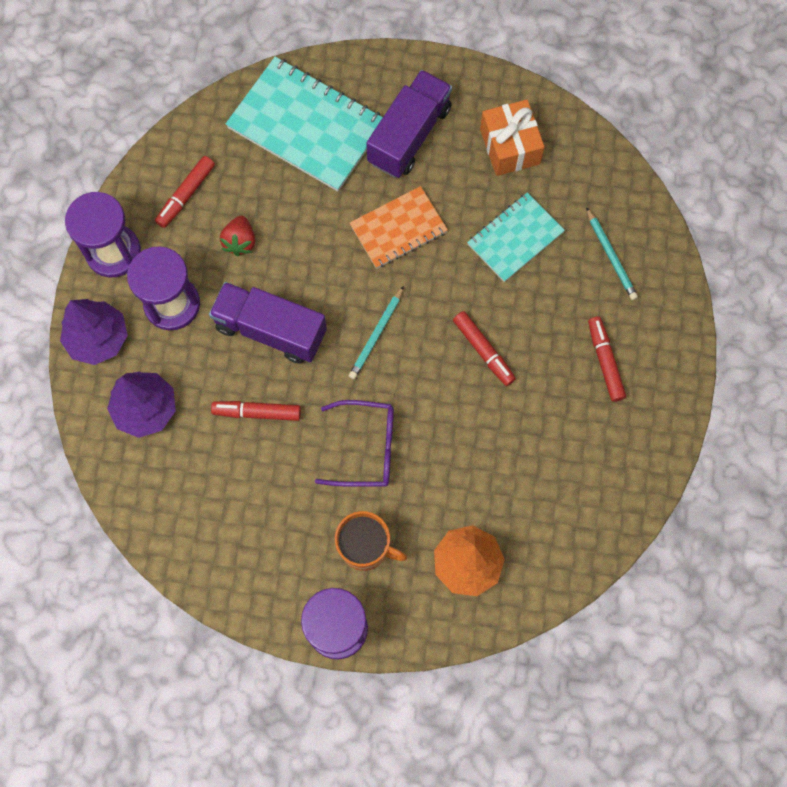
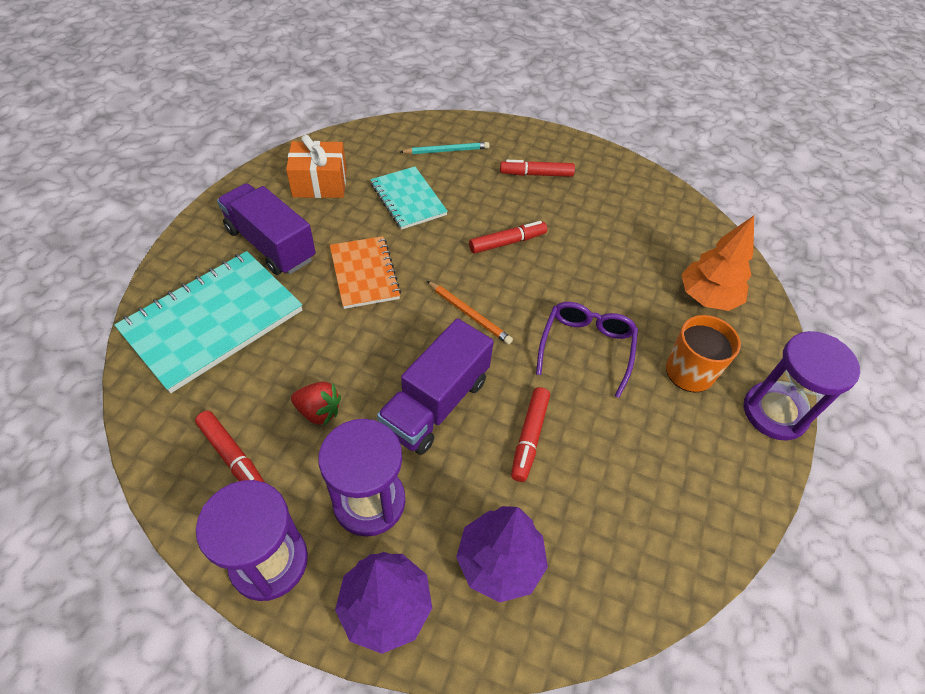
camera: 80 degrees left, 20 degrees down
turquoise pencil [349,286,404,379] -> orange pencil [427,281,513,345]

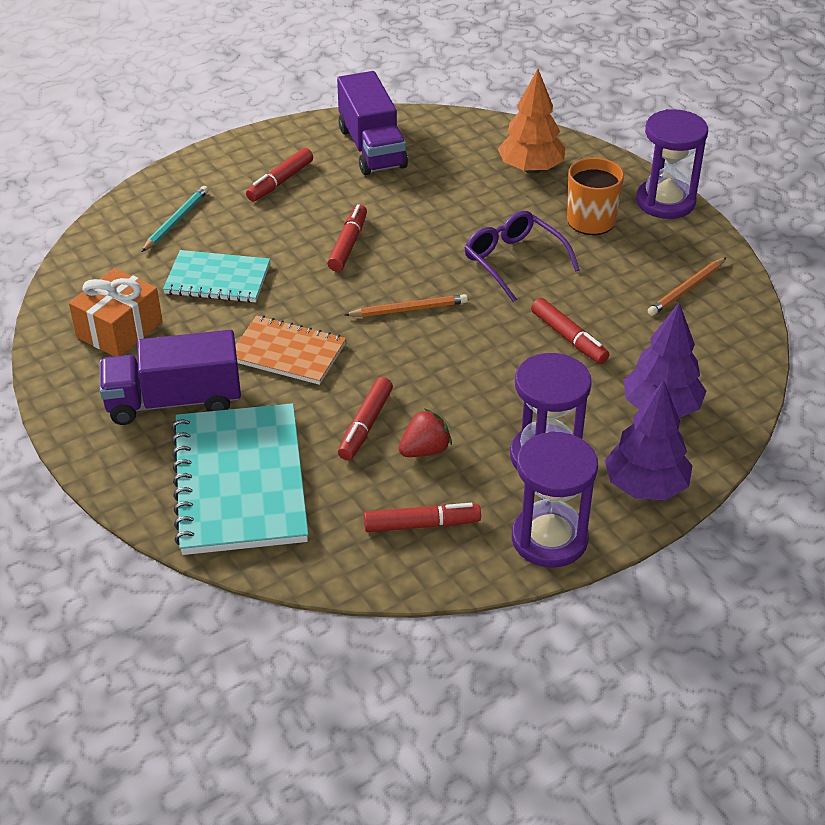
camera: 50 degrees left, 10 degrees down
purple truck [377,318,494,455] -> purple truck moved to [337,71,408,175]
none -> red marker [338,377,393,460]
none -> orange pencil [648,258,726,316]

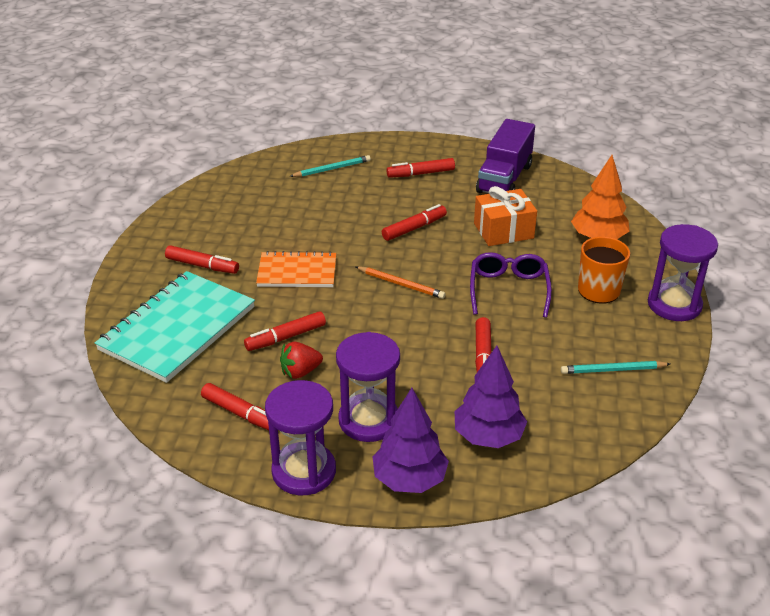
camera: 40 degrees right, 5 degrees down
orange gift [69,268,163,356] -> orange gift moved to [474,186,537,246]
purple truck [100,330,241,425] -> red marker [165,245,239,274]
turquoise notebook [163,250,270,303] -> none
orange notebook [235,315,346,385] -> orange notebook turned 60 degrees counterclockwise [256,251,336,287]
red strawberry [399,408,452,457] -> red strawberry turned 150 degrees clockwise [280,342,323,379]
orange pencil [648,258,726,316] -> turquoise pencil [561,361,670,374]

